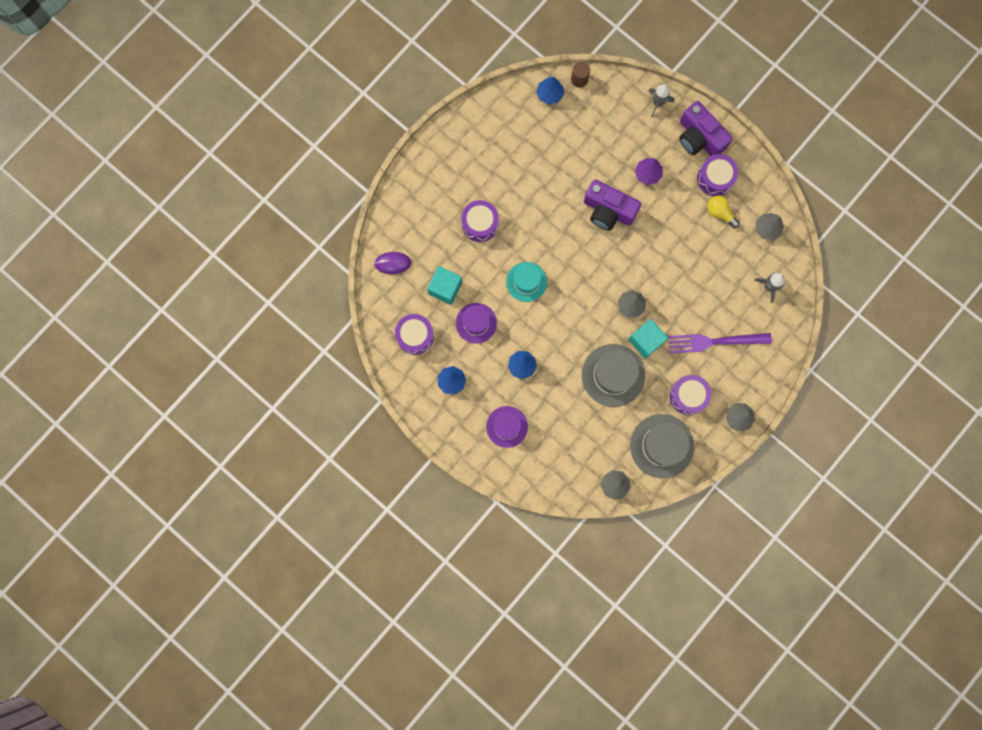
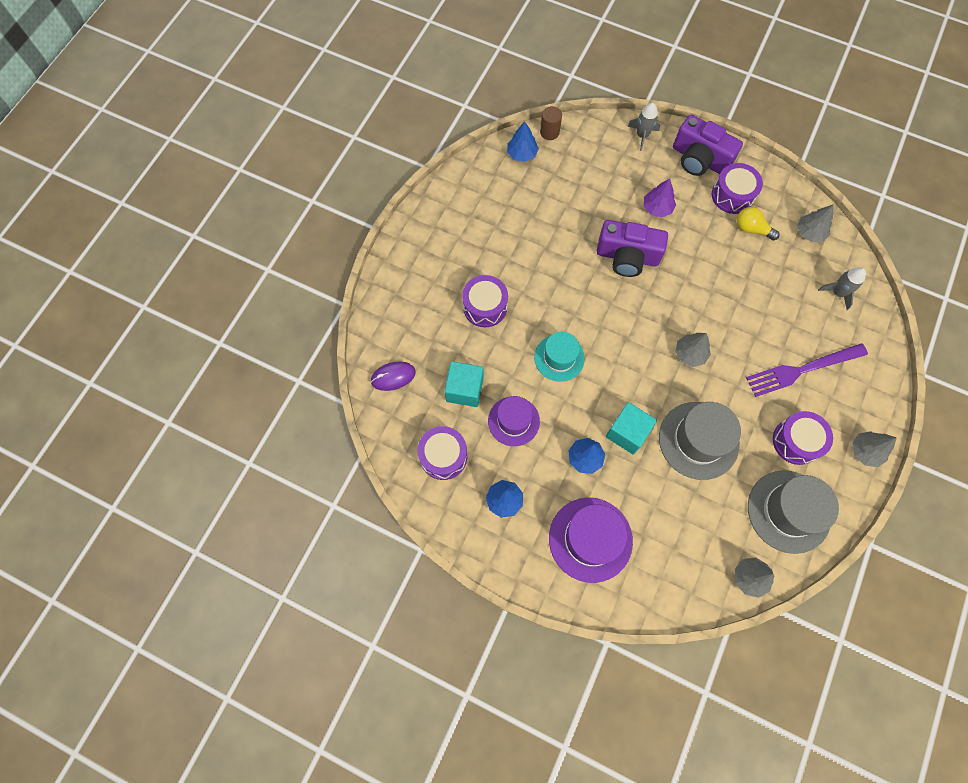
camera: 15 degrees left, 10 degrees down
purple hat [486,406,528,448] -> purple hat [549,498,633,583], size x1.53
turquoise cube [628,319,668,359] -> turquoise cube moved to [606,402,657,455]

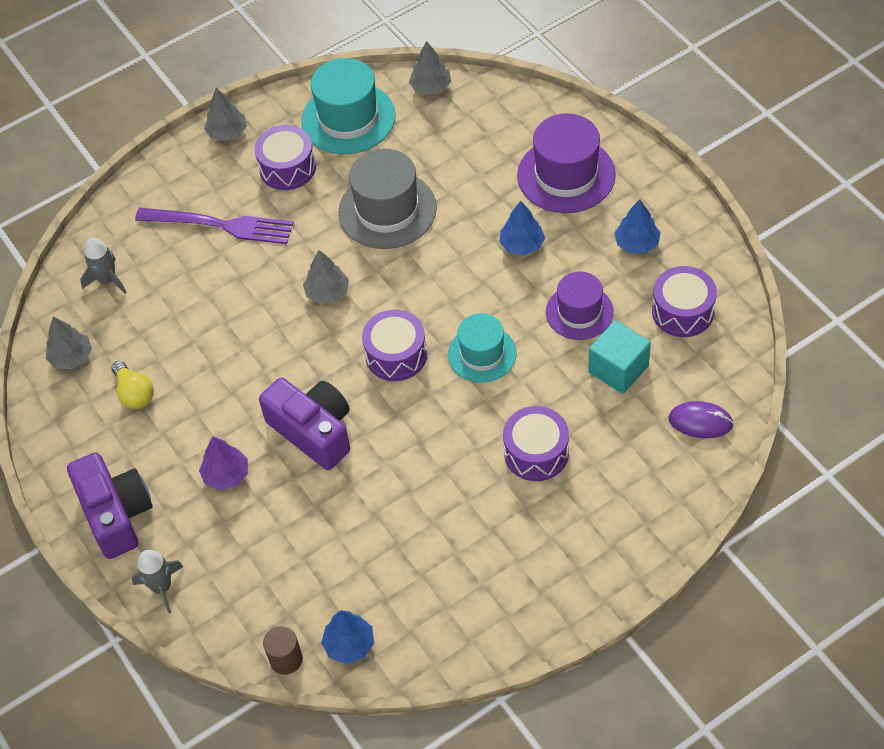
camera: 145 degrees left, 15 degrees down
turquoise cube [606,402,657,455] -> none
purple drum [712,163,763,214] -> purple drum moved to [362,309,427,381]
grey hat [748,470,839,554] -> turquoise hat [301,58,396,154]

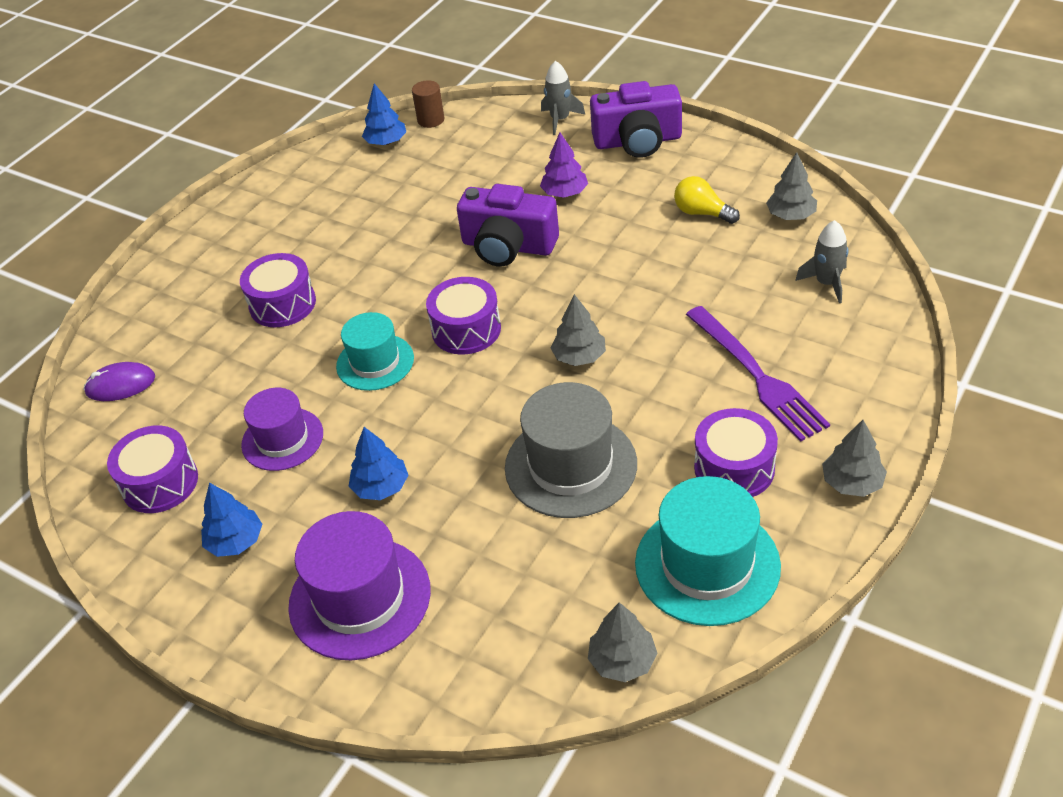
camera: 155 degrees right, 10 degrees down
purple camera [67,452,153,559] -> purple camera turned 45 degrees counterclockwise [590,81,682,158]
purple fork [135,208,293,244] -> purple fork turned 105 degrees counterclockwise [686,306,830,442]
turquoise cube [588,320,651,394] -> none

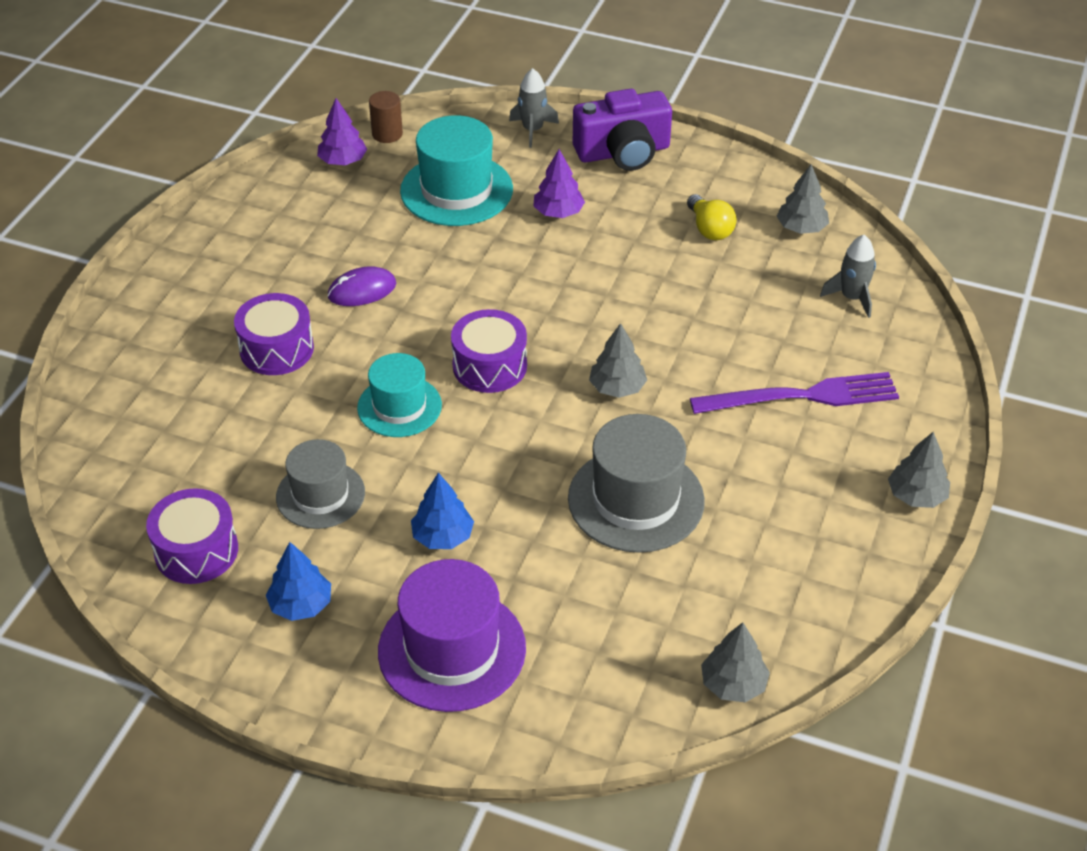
camera: 15 degrees left, 0 degrees up
purple mouse [84,362,155,401] -> purple mouse moved to [328,266,396,306]
purple hat [241,388,323,471] -> grey hat [276,439,365,529]
blue tree [362,83,406,145] -> purple tree [317,98,367,165]
purple camera [457,184,559,267] -> none
turquoise hat [635,476,781,626] -> turquoise hat moved to [400,115,513,226]
yellow light bulb [674,176,740,224] -> yellow light bulb turned 135 degrees counterclockwise [687,194,737,240]
purple fork [686,306,830,442] -> purple fork turned 60 degrees counterclockwise [690,372,899,414]
purple drum [694,408,778,497] -> none

